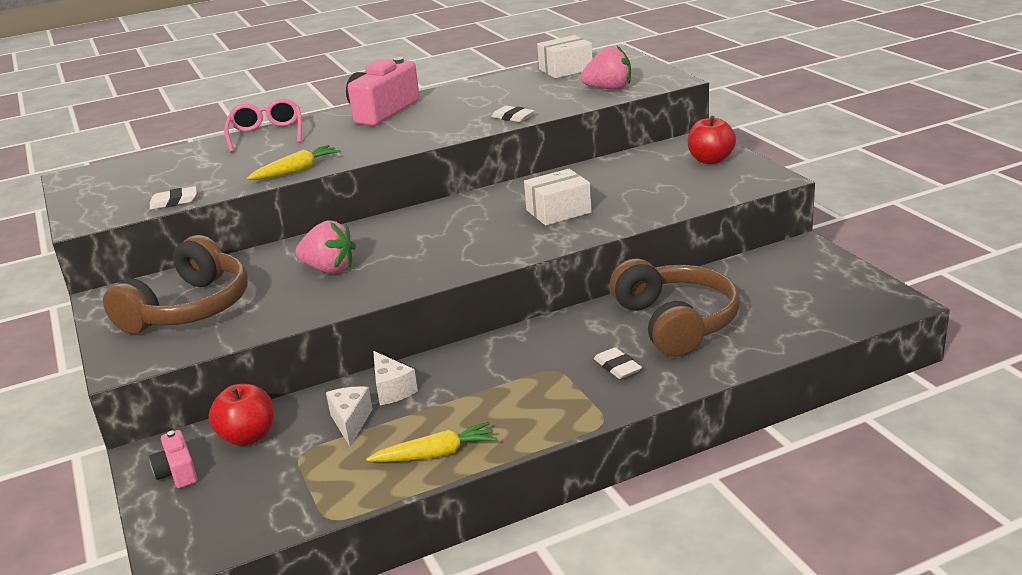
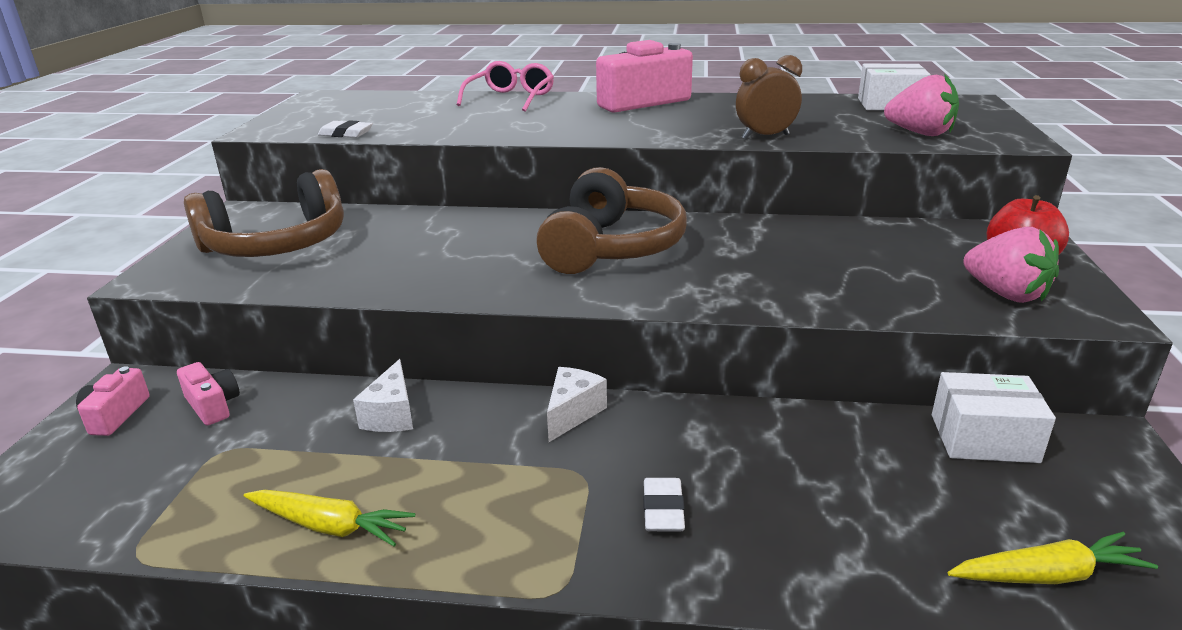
camera: 30 degrees right, 0 degrees up
red apple [209,384,274,446] -> pink camera [177,362,240,425]
yellow carrot [247,145,341,180] -> yellow carrot moved to [948,532,1158,584]
pink strawberry [295,221,356,273] -> pink strawberry moved to [964,227,1059,303]
white cheese [326,386,373,446] -> white cheese moved to [547,367,607,442]
white eraser [491,106,535,122] -> brown clock [736,55,802,139]
white box [524,169,592,226] -> white box moved to [932,372,1056,463]
brown headphones [610,258,740,357] -> brown headphones moved to [536,167,687,274]

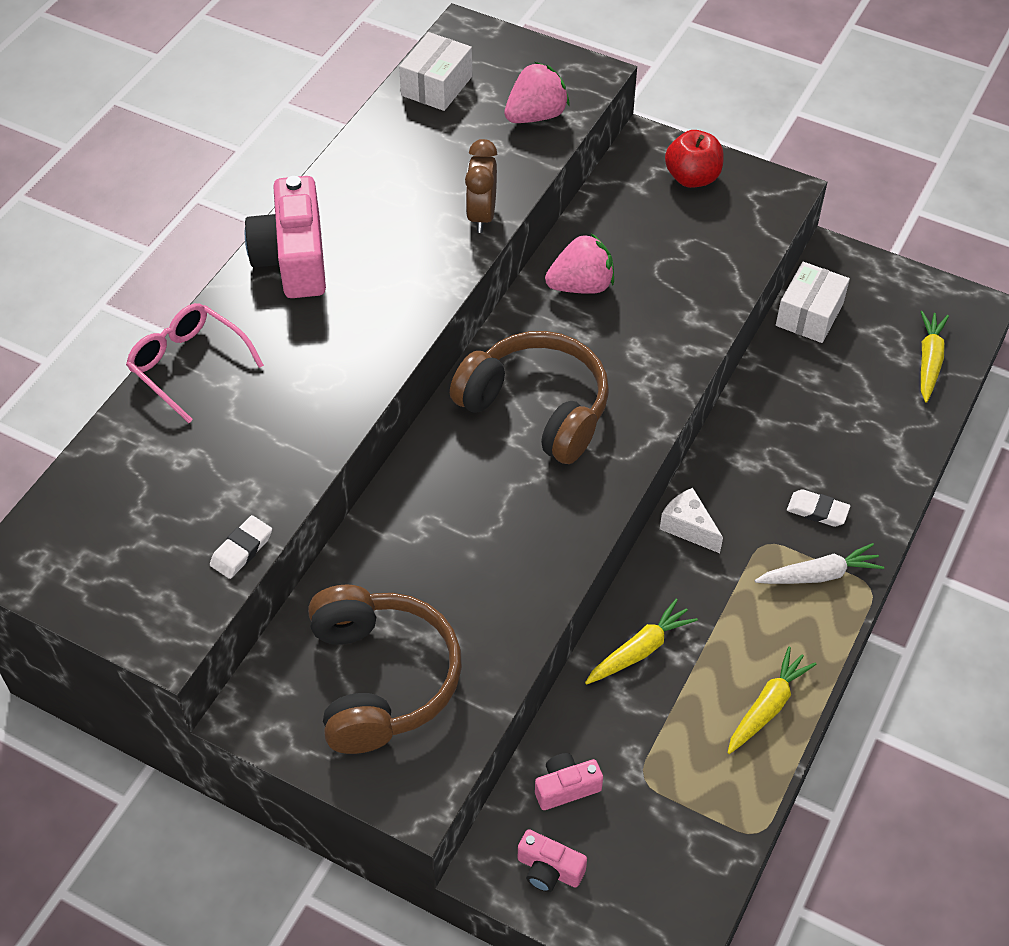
camera: 70 degrees left, 25 degrees up
white cheese [353,359,413,432] -> yellow carrot [585,599,698,684]
pink strawberry [964,227,1059,303] -> pink strawberry moved to [545,233,614,294]
none -> white carrot [755,543,884,584]

